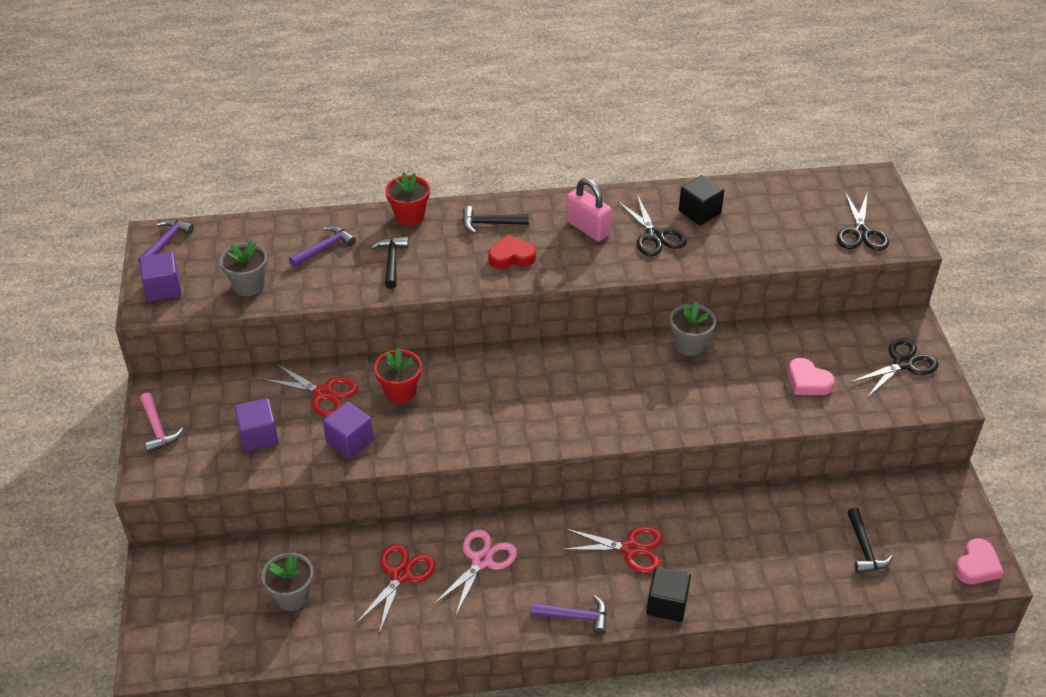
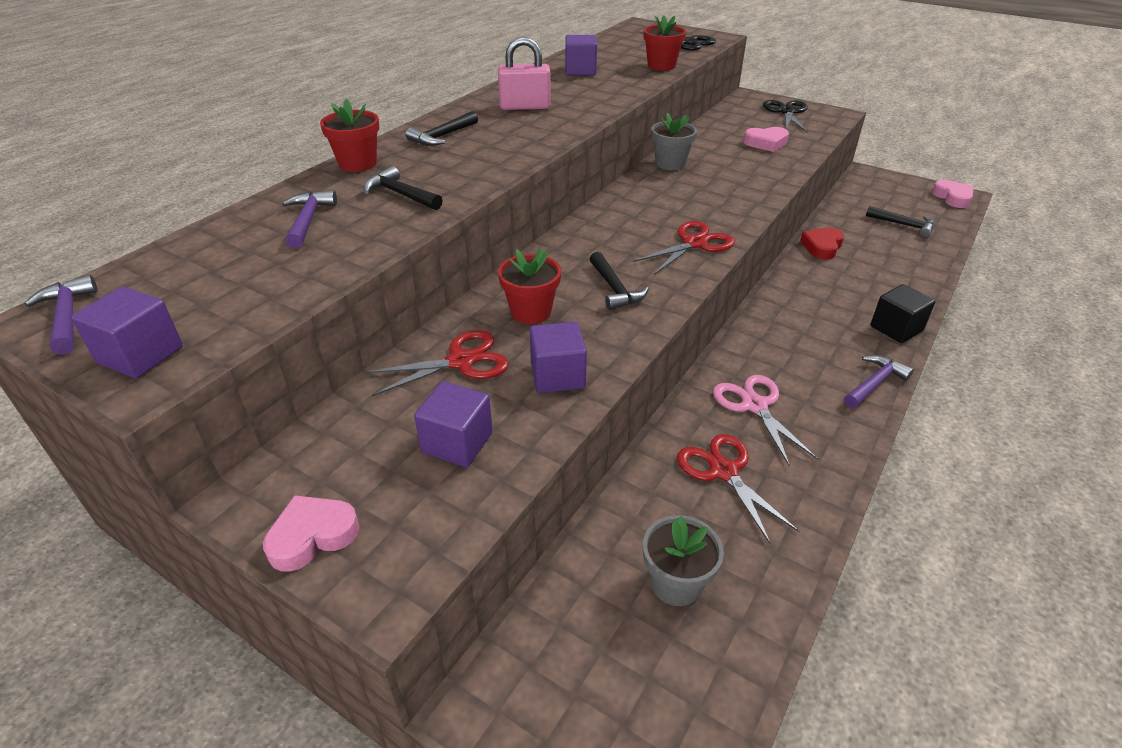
camera: 50 degrees left, 5 degrees down
pink hammer [140,393,183,453] -> pink heart [263,495,360,572]
grey flower pot [220,241,268,296] -> none
red heart [488,234,536,269] -> red heart moved to [800,228,844,260]
red scissors [561,526,663,573] -> red scissors moved to [633,221,735,275]
black scissors [617,194,687,256] -> none
black cube [679,175,724,225] -> purple cube [565,35,597,75]
none -> black hammer [590,252,649,310]
none -> red flower pot [643,15,686,71]

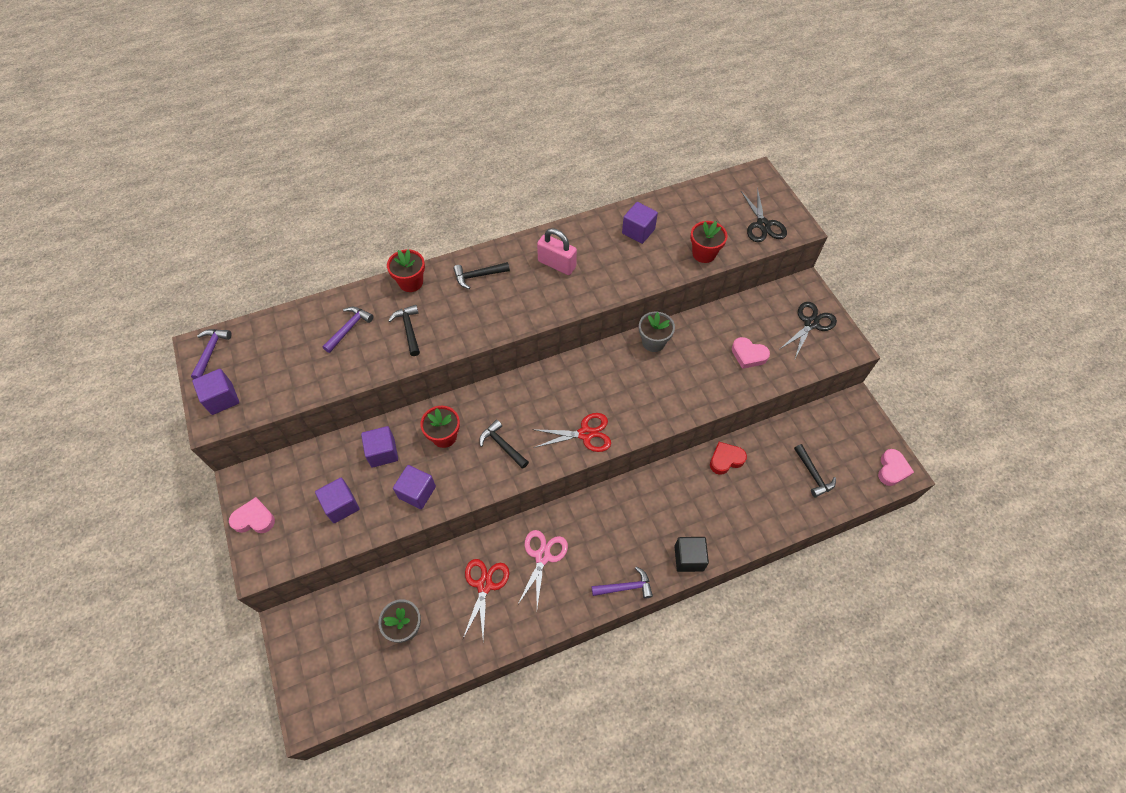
camera: 35 degrees right, 20 degrees up
red scissors [364,330,509,396] -> purple cube [361,426,398,468]
black hammer [590,252,649,310] -> black hammer turned 120 degrees clockwise [479,420,529,469]

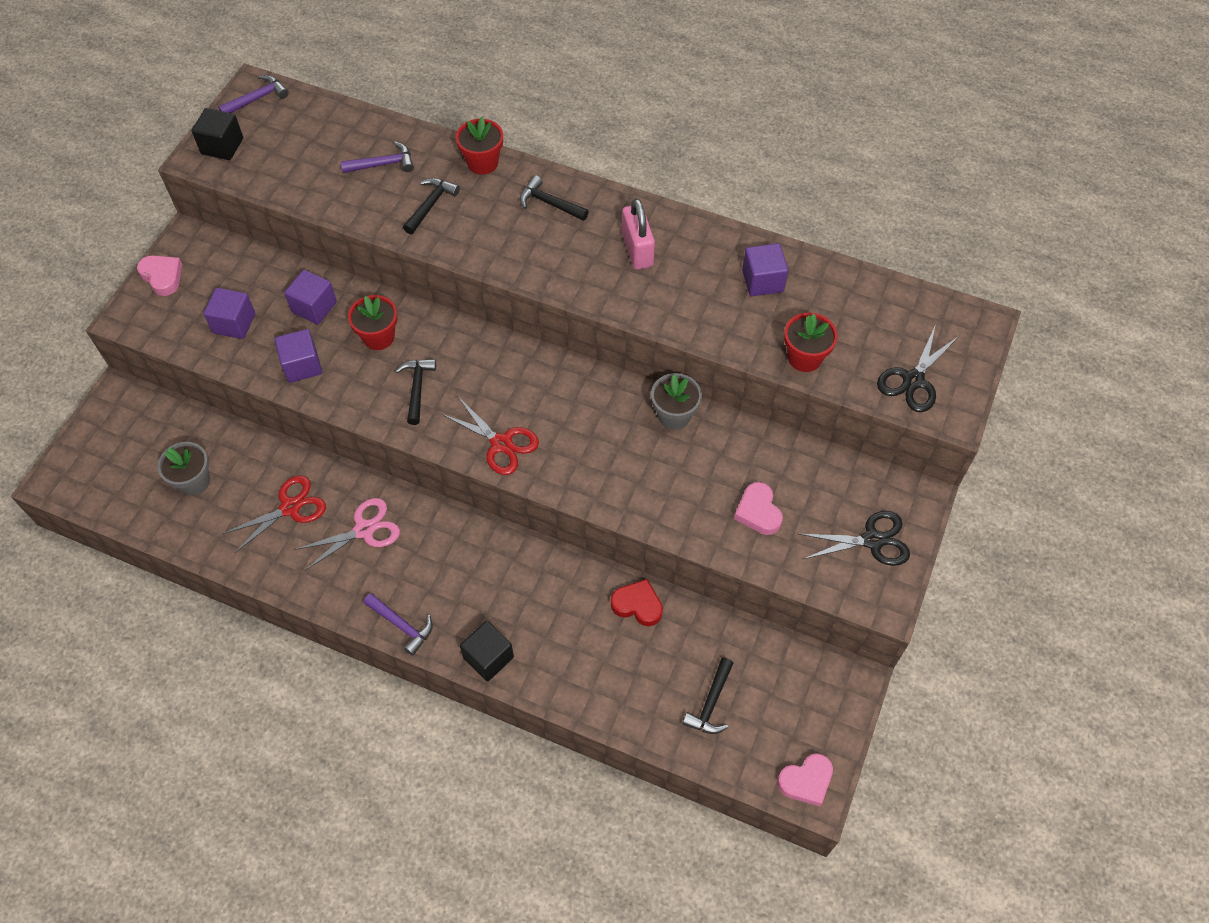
camera: 45 degrees right, 0 degrees up
purple cube [192,369,239,415] -> black cube [192,108,243,160]

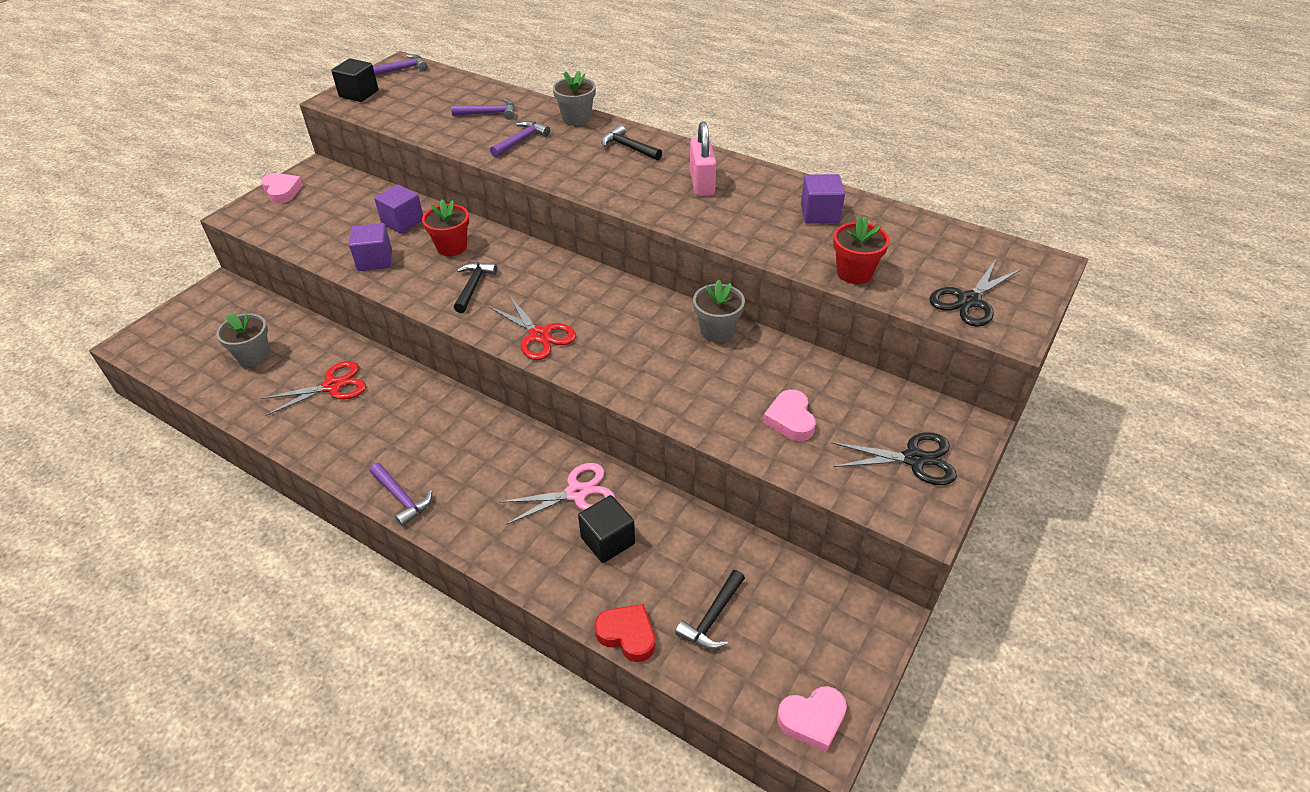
camera: 10 degrees right, 15 degrees down
purple cube [203,288,255,339] -> none
pink scissors [295,498,400,570] -> pink scissors moved to [499,463,615,525]
black hammer [403,178,460,234] -> purple hammer [490,121,550,157]
red flower pot [456,117,503,175] -> grey flower pot [553,71,596,126]
black cube [460,621,514,681] -> black cube moved to [578,495,635,563]
red heart [611,579,663,626] -> red heart moved to [595,604,655,662]

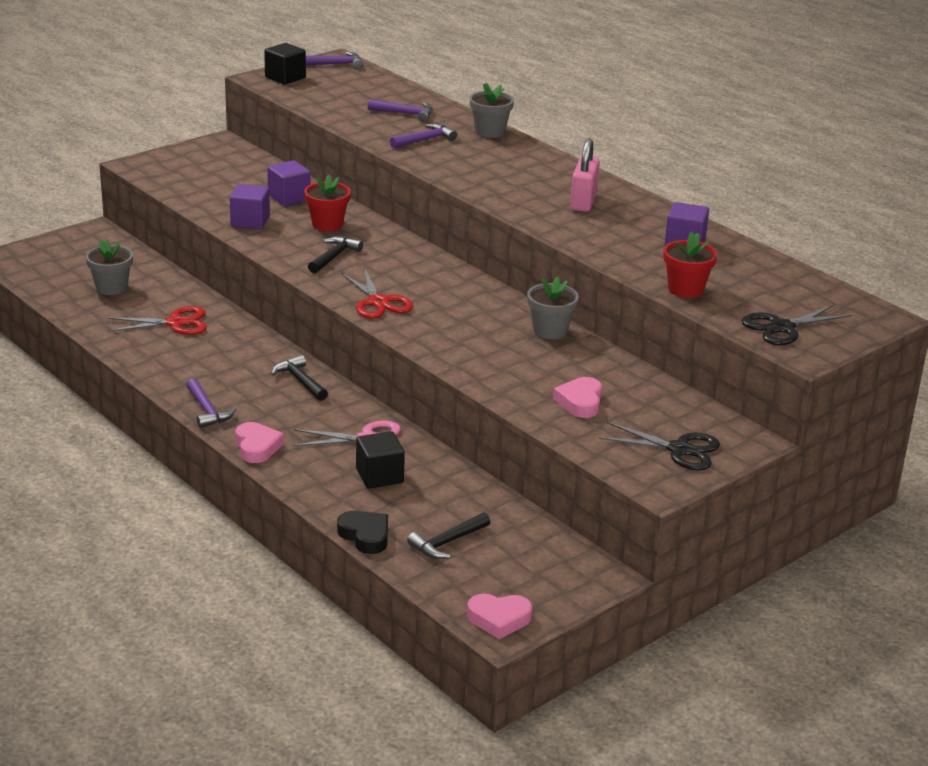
camera: 15 degrees right, 15 degrees down
pink heart [261,173,303,204] -> pink heart moved to [236,422,284,463]
red heart [595,604,655,662] -> black heart [337,511,388,554]
black hammer [601,125,662,160] -> black hammer moved to [271,355,328,401]

